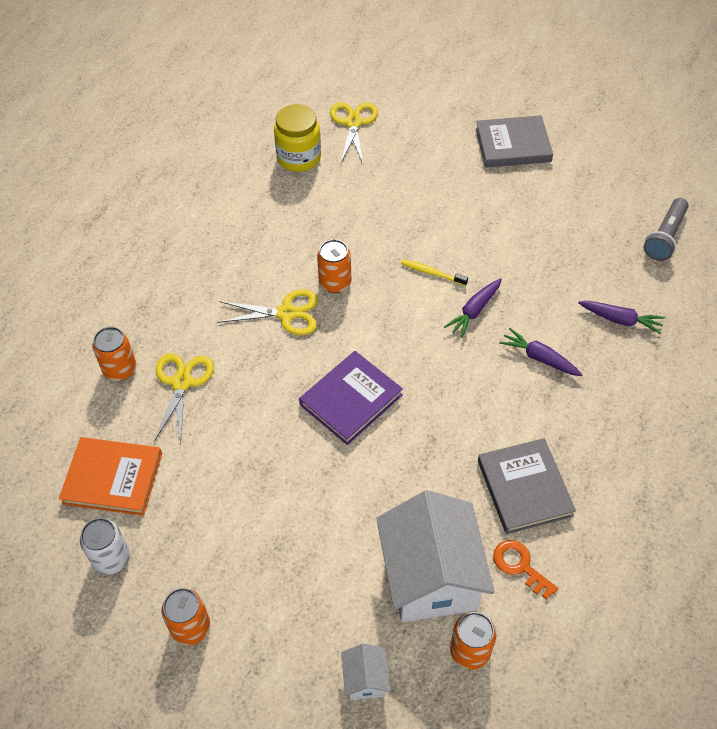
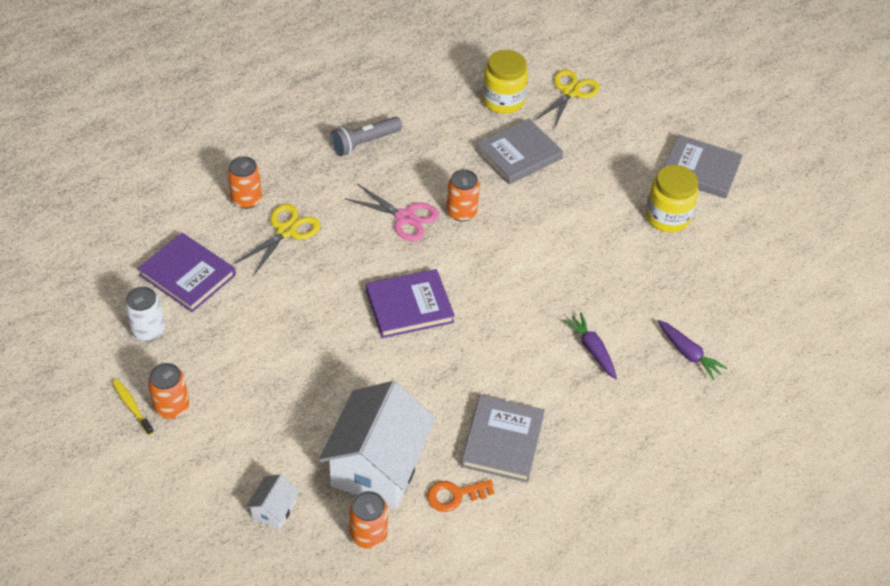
camera: 25 degrees right, 5 degrees down
orange book [59,437,162,516] -> purple book [138,233,236,312]
yellow scissors [217,290,318,335] -> pink scissors [346,183,439,241]
yellow toothbrush [401,259,468,286] -> yellow toothbrush moved to [112,379,154,435]
purple carrot [444,278,502,338] -> none
orange key [493,540,558,600] -> orange key turned 90 degrees counterclockwise [427,479,495,512]
grey flashlight [644,198,689,261] -> grey flashlight moved to [331,117,402,156]
none -> grey book [475,119,563,185]
none -> yellow jar [645,165,698,232]

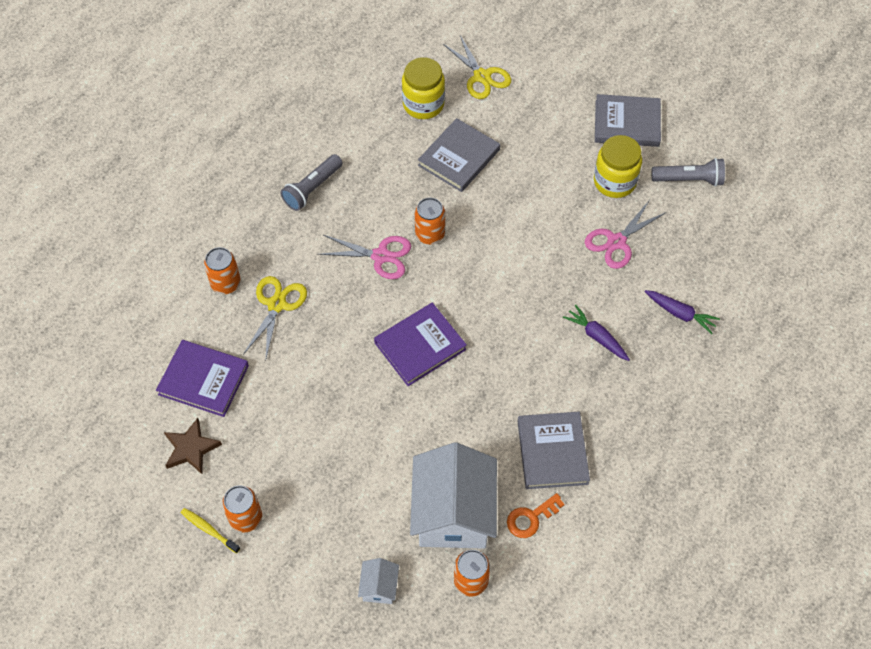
camera: 15 degrees left, 10 degrees up
white can [125,286,165,341] -> brown star [164,418,222,474]
yellow scissors [534,70,600,128] -> yellow scissors turned 135 degrees clockwise [443,36,511,99]
none -> pink scissors [585,201,667,269]
none -> grey flashlight [651,158,725,187]

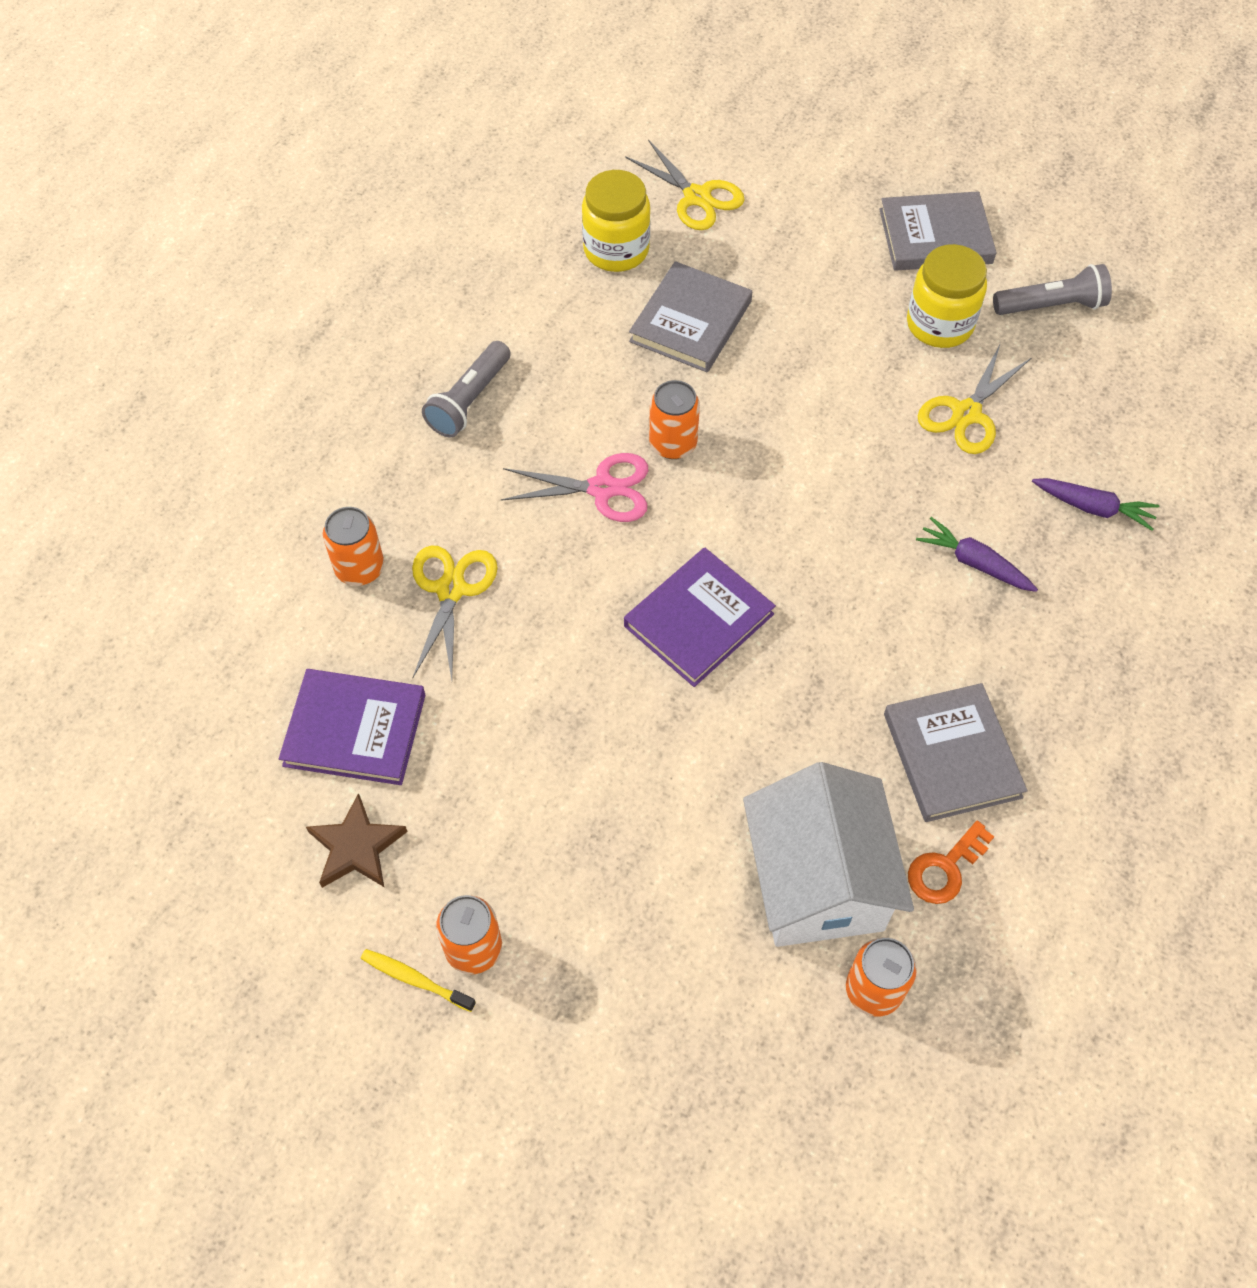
camera: 10 degrees left, 0 degrees up
white house [358,558,399,604] -> none
pink scissors [585,201,667,269] -> yellow scissors [918,345,1031,454]

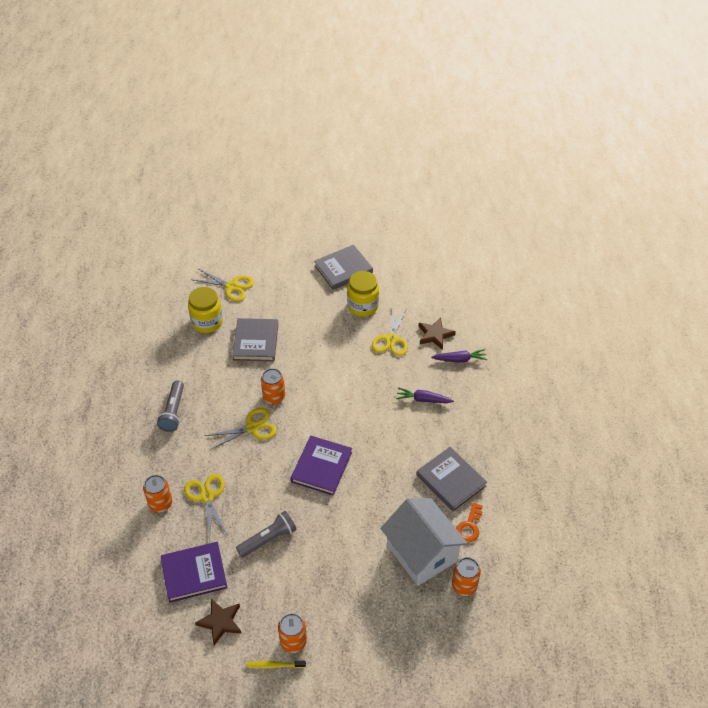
camera: 25 degrees left, 10 degrees down
pink scissors [501,453,648,522] -> yellow scissors [204,408,277,450]
grey flashlight [993,264,1112,315] -> grey flashlight moved to [236,511,297,557]
none -> brown star [419,317,456,350]

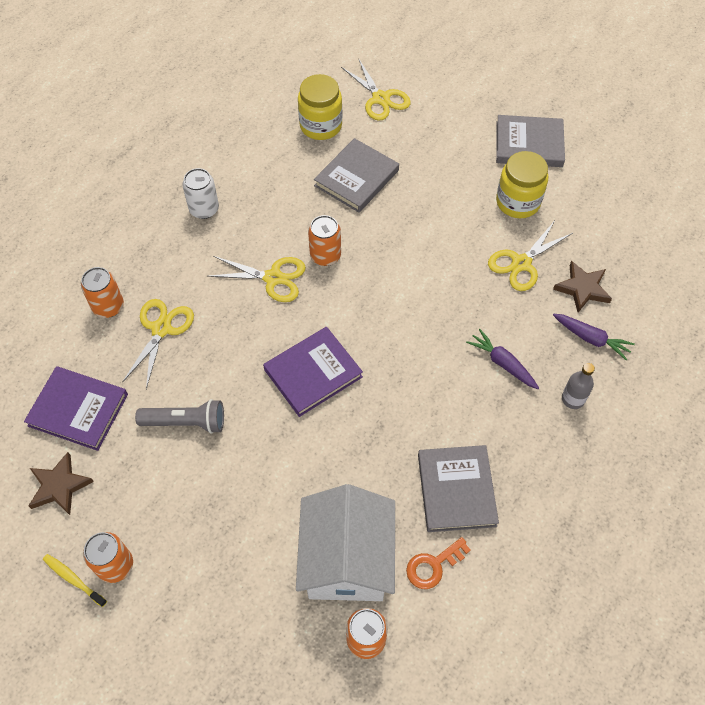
camera: 35 degrees right, 10 degrees up
grey flashlight [157,380,184,432] -> white can [182,168,219,219]
none -> grey bottle [562,363,595,409]

